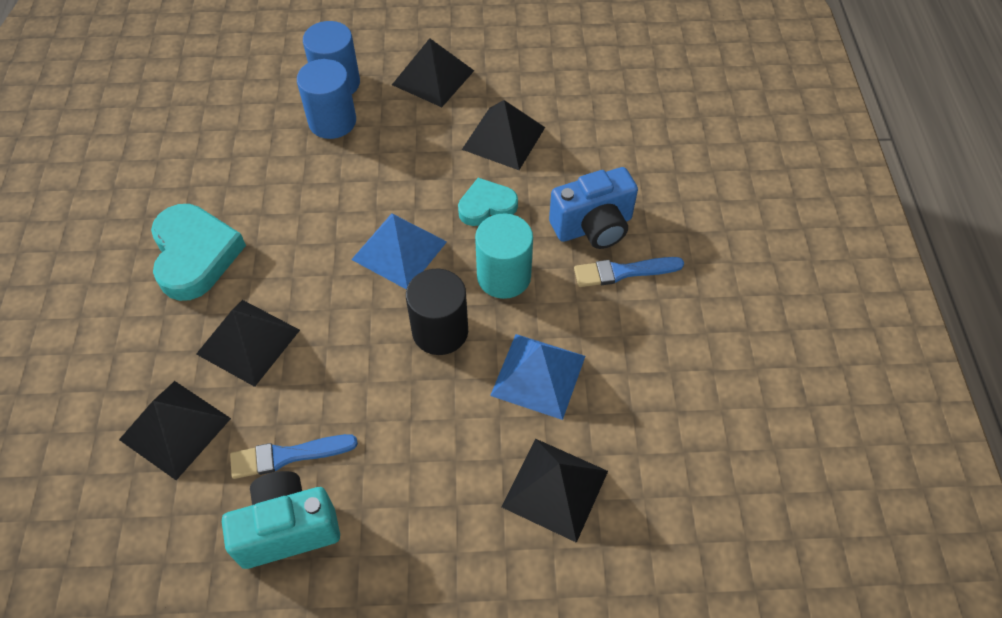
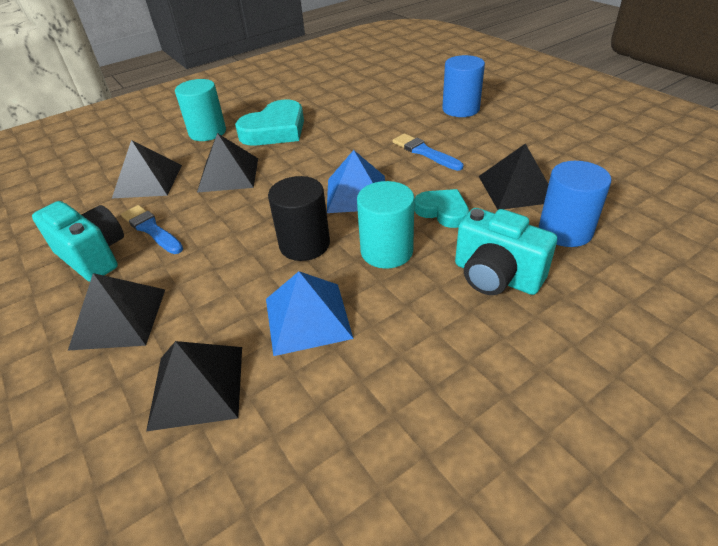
camera: 60 degrees right, 15 degrees down
blue cylinder [297,59,356,139] -> blue cylinder moved to [539,161,611,247]
black pyramid [392,38,474,107] -> black pyramid moved to [68,273,165,351]
blue camera [549,167,638,249] -> turquoise camera [455,208,557,295]
blue brush [574,257,684,287] -> blue brush moved to [393,133,463,171]
none -> turquoise cylinder [175,79,226,141]

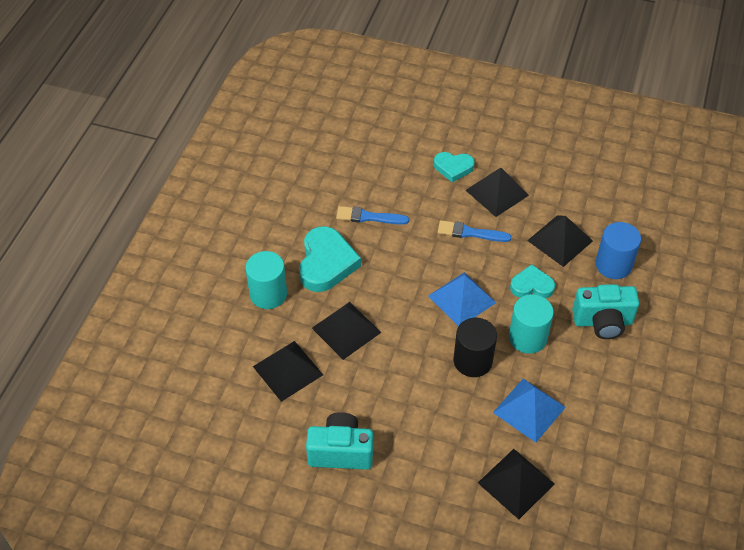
camera: 40 degrees left, 10 degrees up
black pyramid [68,273,165,351] -> black pyramid moved to [466,167,529,217]
blue brush [121,205,183,254] -> blue brush moved to [336,206,409,225]
blue cylinder [442,55,485,117] -> turquoise heart [434,152,475,182]

